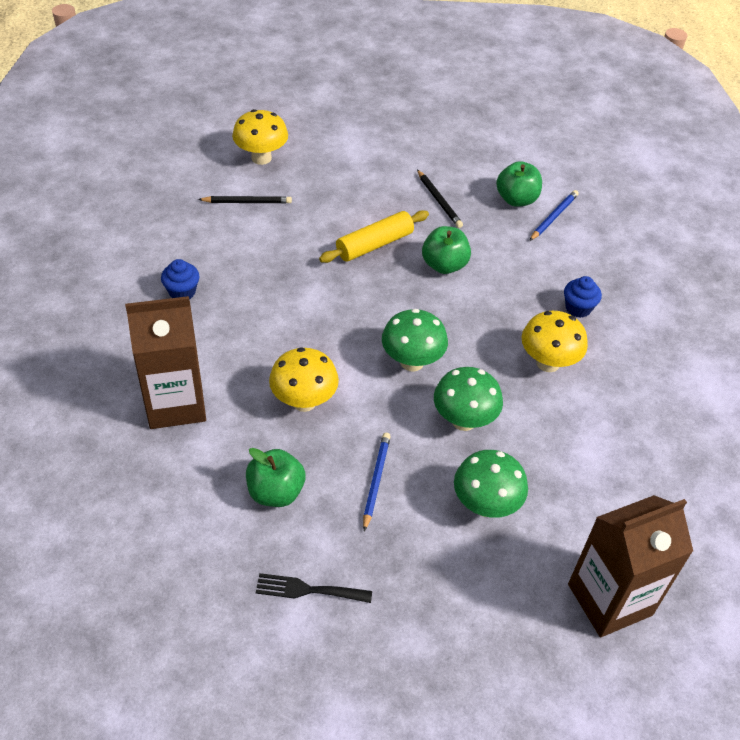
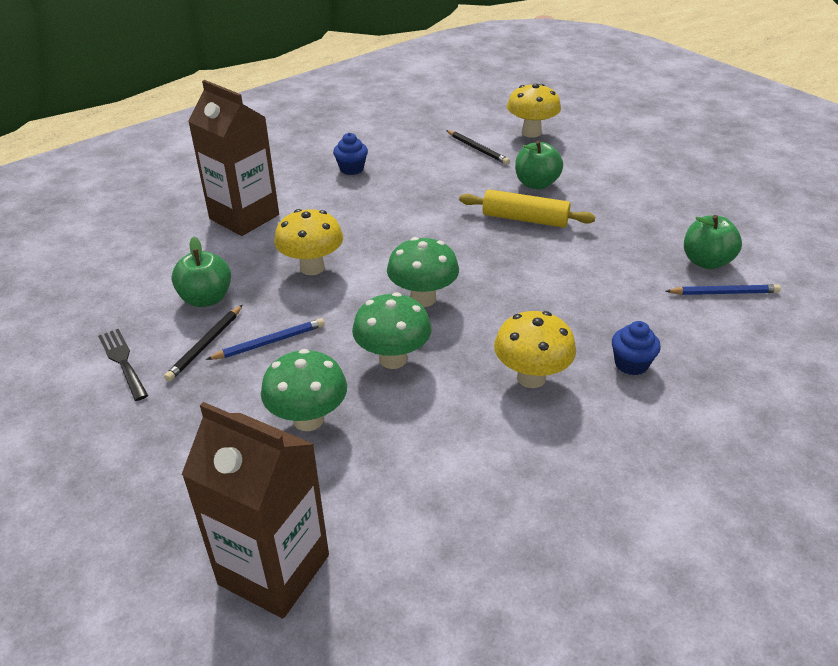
camera: 55 degrees right, 10 degrees down
black pencil [417,170,463,228] -> black pencil moved to [164,305,242,382]
green apple [422,226,471,274] -> green apple moved to [515,141,563,190]

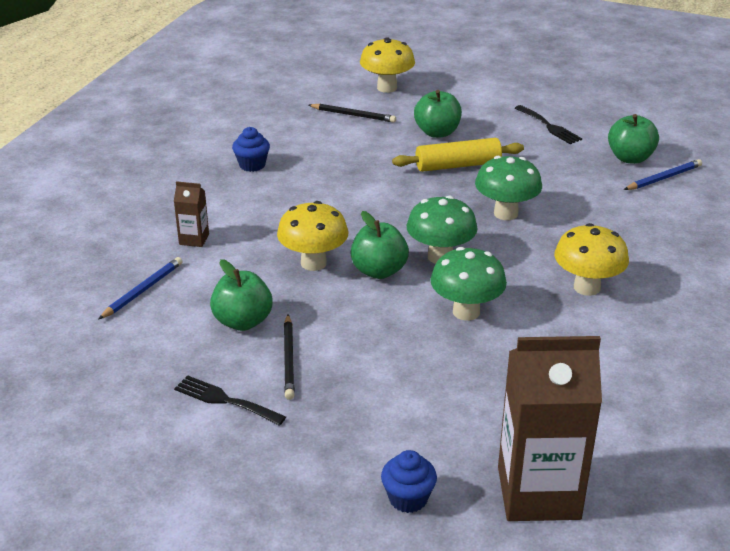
camera: 30 degrees left, 5 degrees down
brown carton [188,80,279,236] -> brown carton [174,181,209,247], size x0.44
blue pencil [206,318,325,360] -> blue pencil moved to [98,257,183,320]
green mushroom [261,349,347,431] -> green mushroom moved to [475,156,542,220]
blue cupcake [612,321,661,375] -> blue cupcake moved to [381,450,437,513]
none -> green apple [350,211,409,279]
none -> black fork [515,105,582,144]

